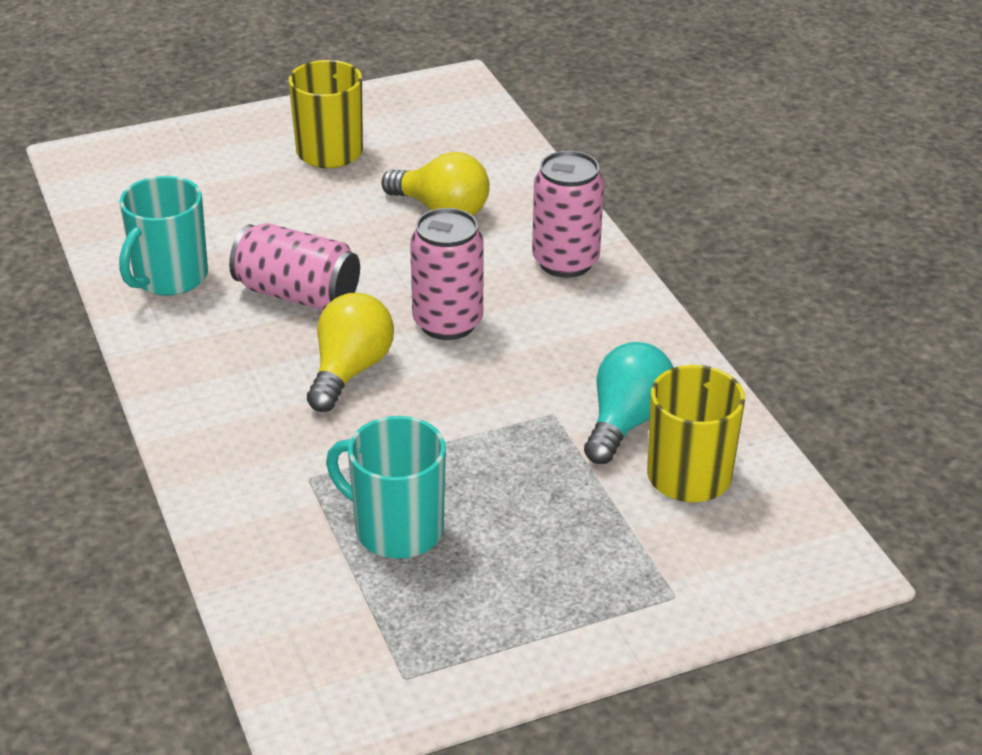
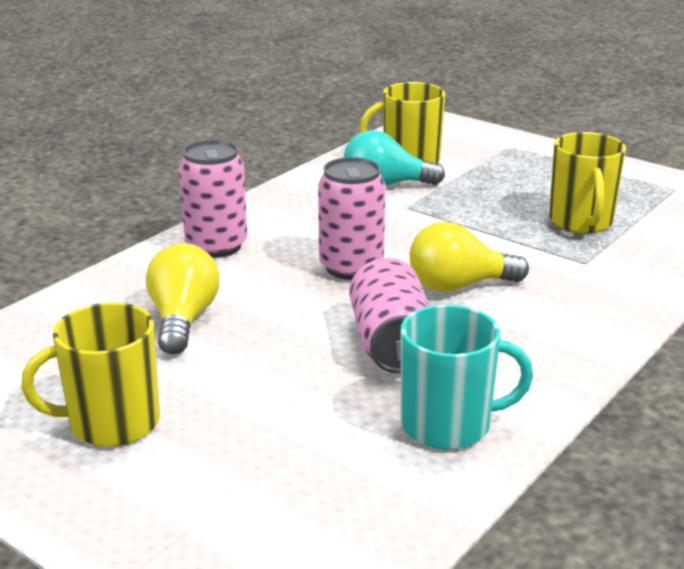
camera: 120 degrees left, 10 degrees down
turquoise mug [326,416,446,559] -> yellow mug [549,132,626,233]

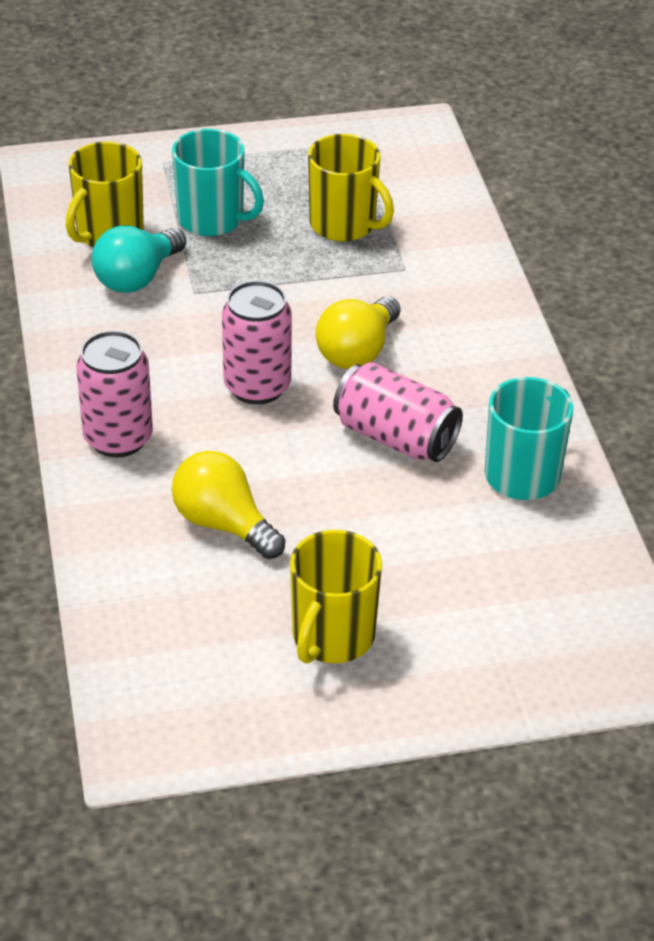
camera: 50 degrees left, 15 degrees up
none -> turquoise mug [172,129,264,236]

